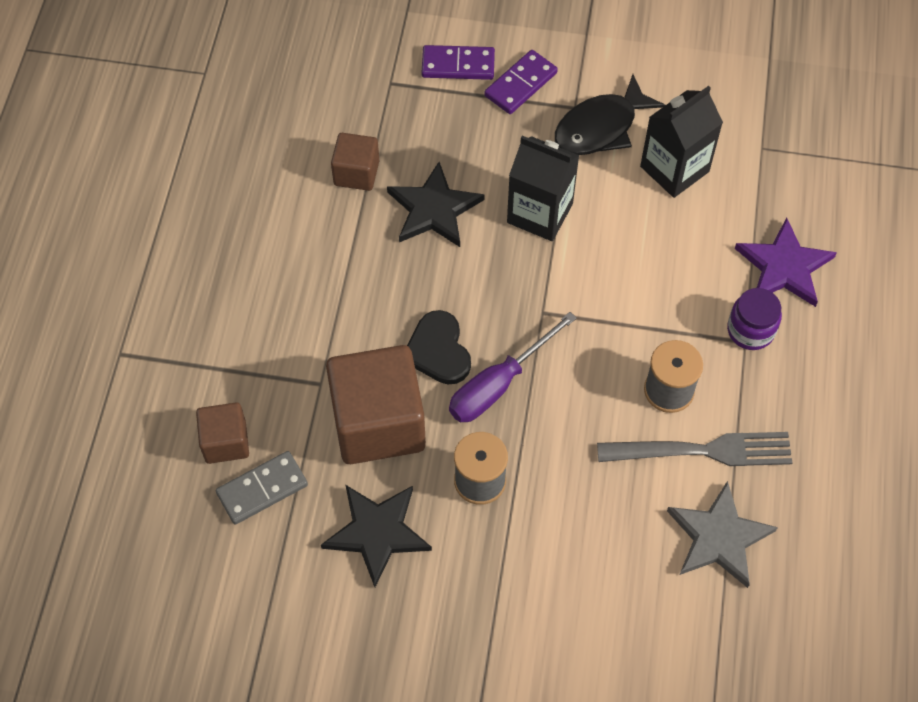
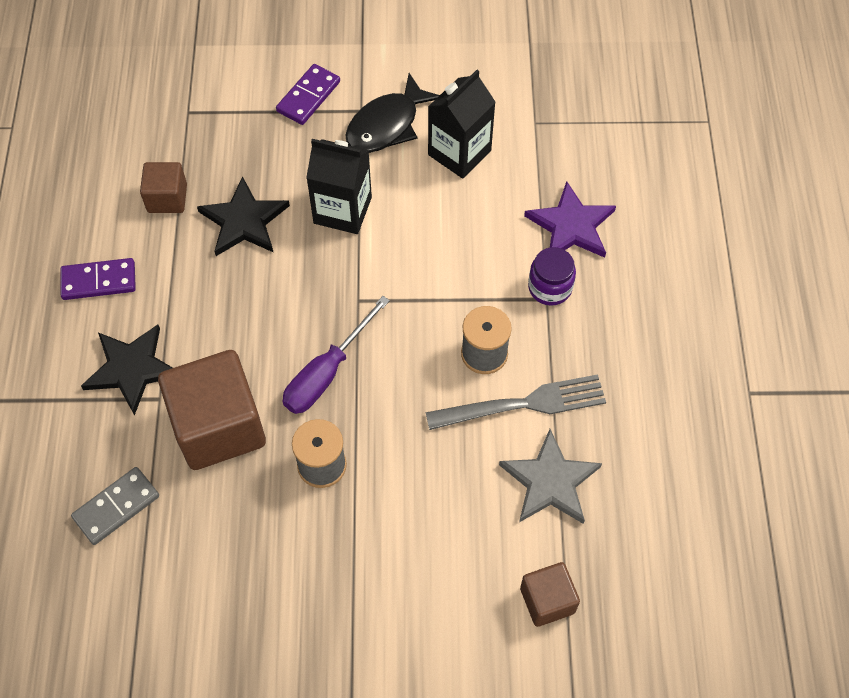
camera: 10 degrees left, 0 degrees up
brown cube [196,402,249,464] -> brown cube moved to [520,562,580,627]
black star [321,485,432,587] -> black star moved to [81,325,173,416]
black heart [407,310,471,384] -> none
purple domino [422,45,495,80] -> purple domino moved to [61,258,136,300]

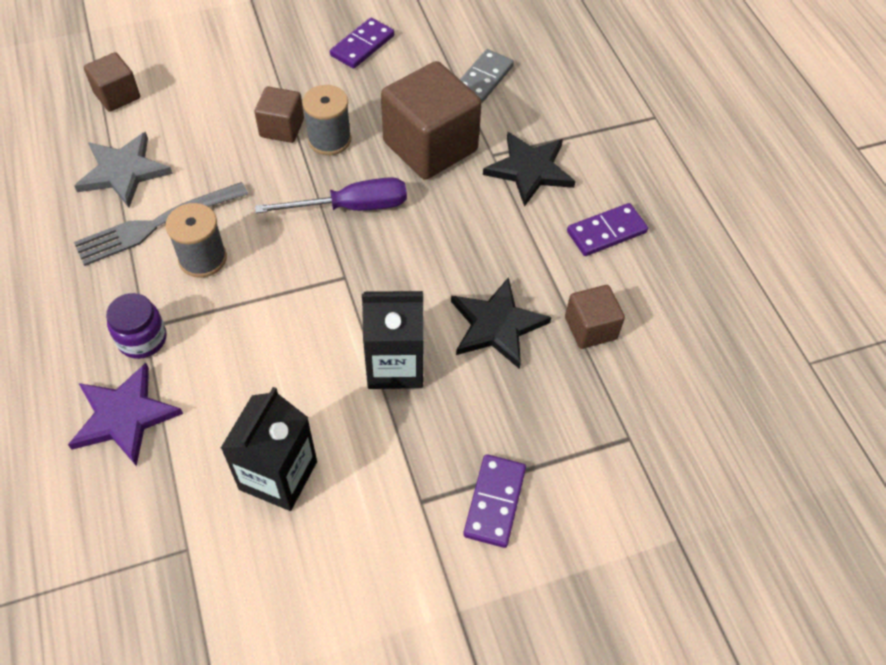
camera: 160 degrees right, 5 degrees down
purple screwdriver [283,296,390,414] -> purple screwdriver turned 60 degrees clockwise [255,177,407,213]
black fish [345,73,440,153] -> none
none -> brown cube [255,86,304,143]
none -> purple domino [330,18,394,69]

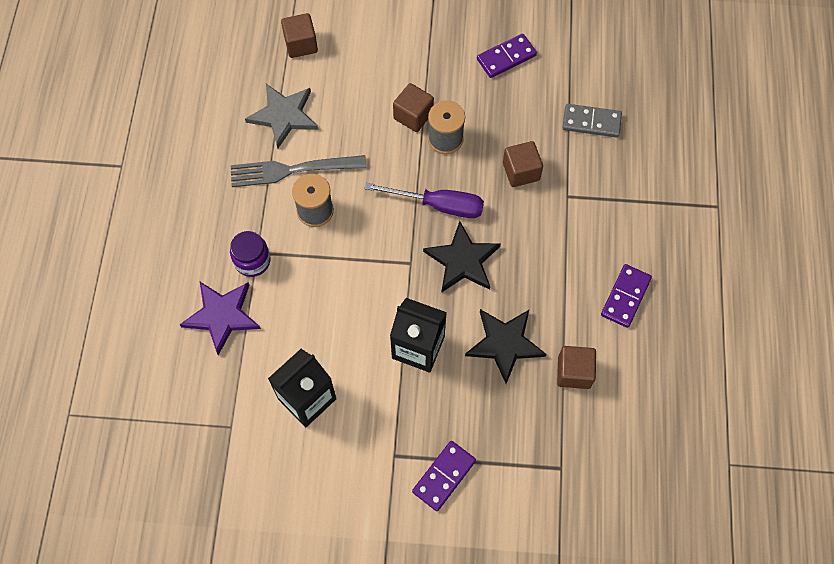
camera: 25 degrees right, 10 degrees up
brown cube [381,61,482,180] -> brown cube [503,141,543,187], size x0.52
grey domino [460,49,514,103] -> grey domino turned 45 degrees clockwise [562,104,622,138]
black star [483,132,576,207] -> black star moved to [423,221,501,293]
purple domino [567,203,648,256] -> purple domino turned 60 degrees counterclockwise [601,264,652,328]

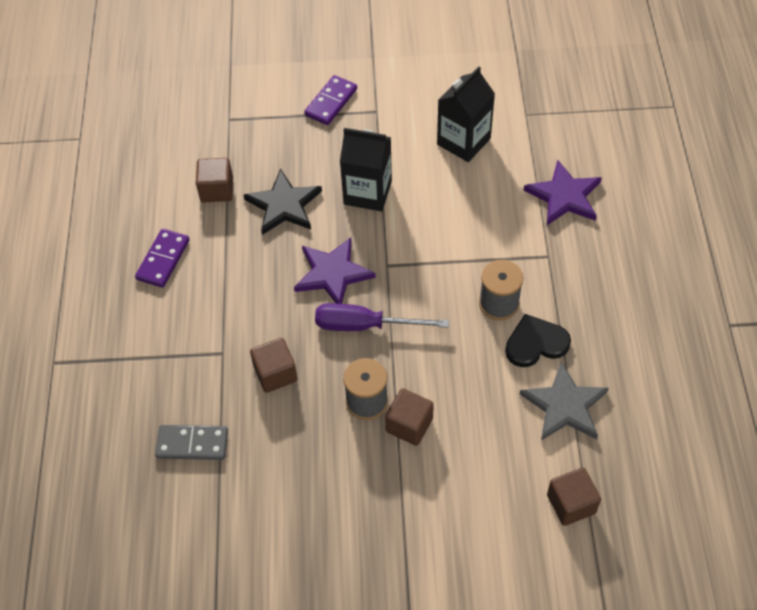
camera: 175 degrees right, 10 degrees down
grey fork [230,155,367,187] -> black heart [505,314,571,367]
purple jar [230,231,271,277] -> none
black star [423,221,501,293] -> purple star [294,237,376,304]
purple domino [477,34,537,78] -> none

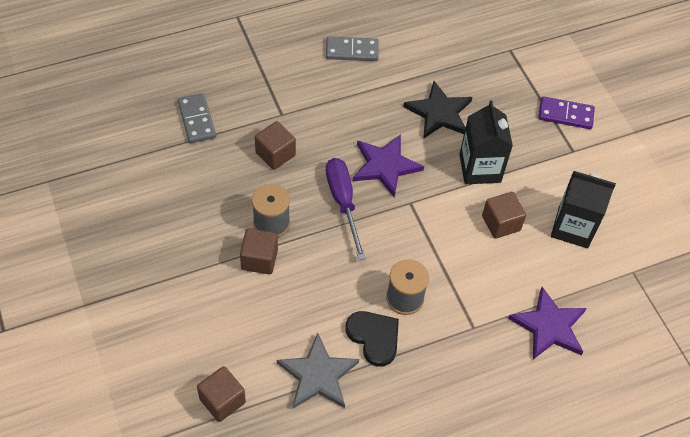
camera: 65 degrees right, 0 degrees up
purple domino [135,229,190,288] -> grey domino [326,36,379,61]
brown cube [196,158,233,202] -> brown cube moved to [482,192,526,239]

